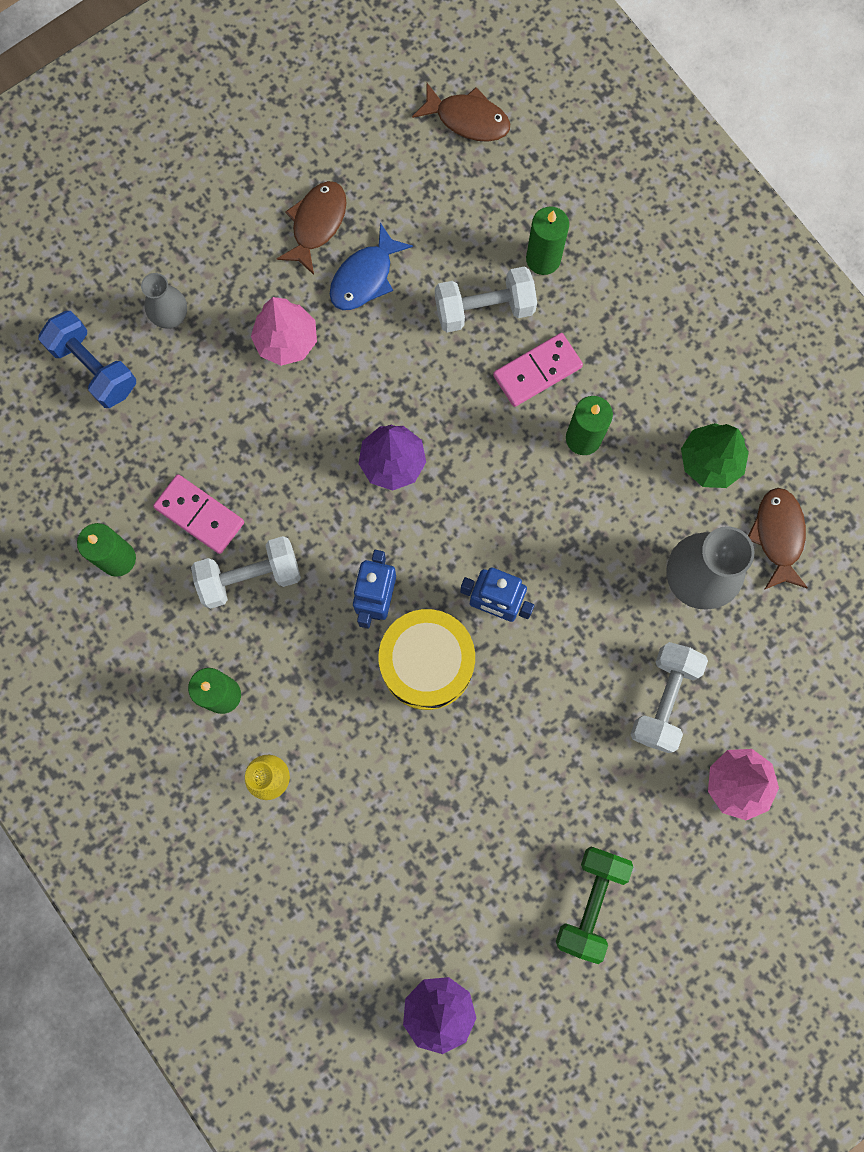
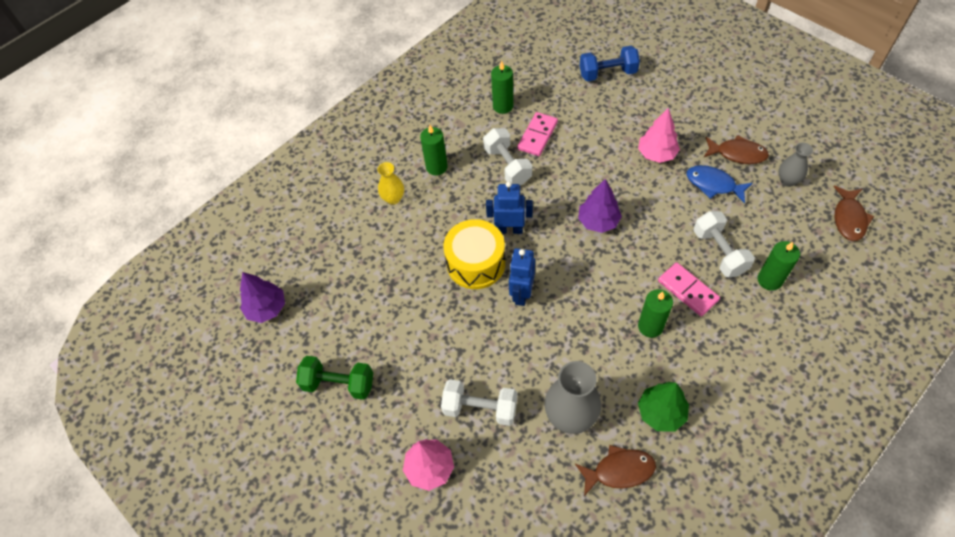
camera: 85 degrees right, 20 degrees down
blue dumbbell [38,311,136,408] -> blue dumbbell turned 45 degrees clockwise [580,46,640,81]
grey vase [141,273,187,329] -> grey vase moved to [779,143,813,187]

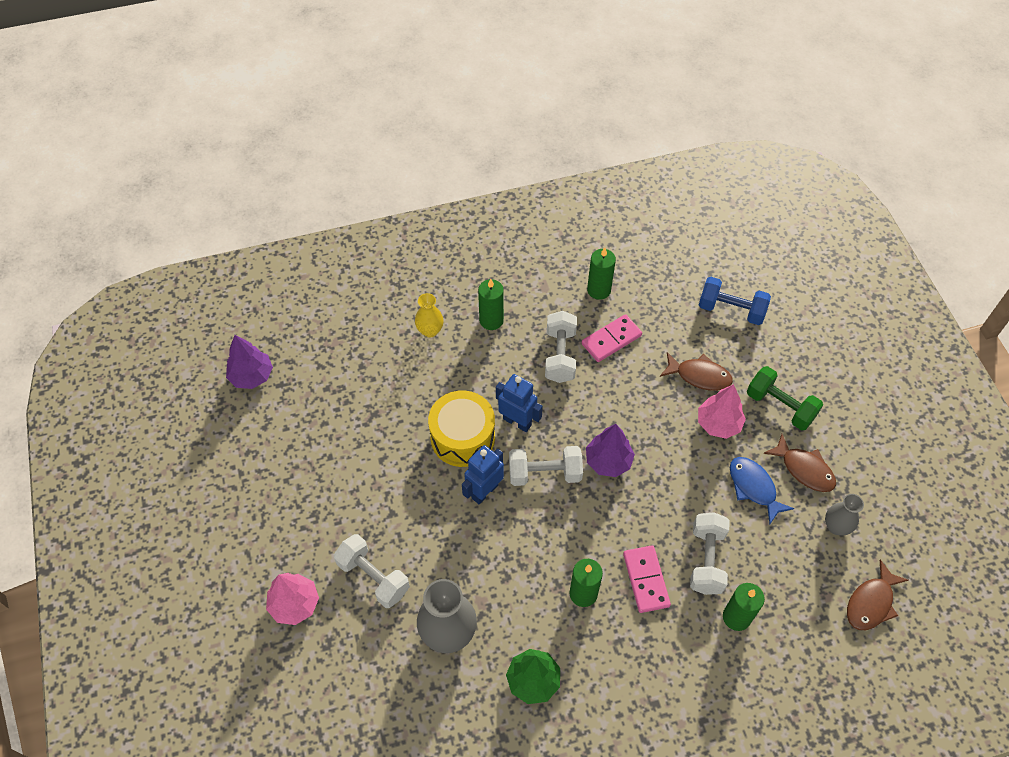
camera: 25 degrees right, 0 degrees up
green dumbbell [296,356,373,400] -> green dumbbell moved to [747,366,823,430]
brown fish [575,445,656,496] -> brown fish moved to [660,352,733,391]
none -> white dumbbell [509,446,583,486]

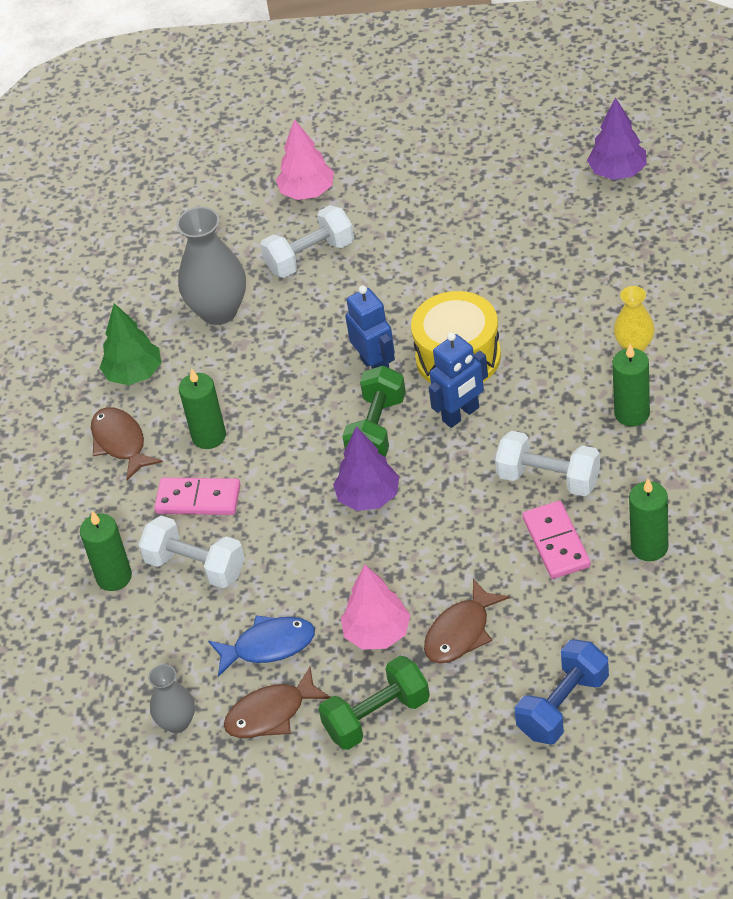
camera: 115 degrees right, 10 degrees down
white dumbbell [509,446,583,486] -> green dumbbell [342,365,406,457]
brown fish [847,560,909,630] -> brown fish moved to [91,407,163,481]

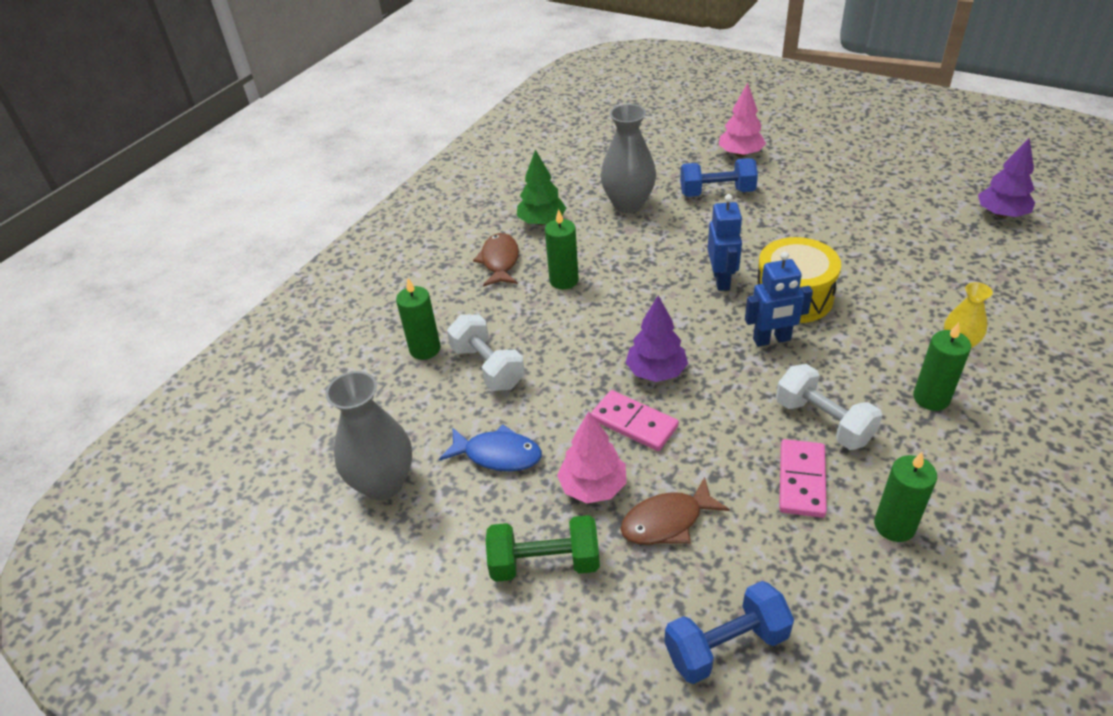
camera: 25 degrees right, 5 degrees down
grey vase [148,664,195,733] -> grey vase [325,371,412,500], size x1.75
pink domino [154,478,241,515] -> pink domino moved to [591,390,679,451]
brown fish [224,667,331,738] -> none
white dumbbell [260,205,354,278] -> blue dumbbell [680,158,758,197]
green dumbbell [342,365,406,457] -> none

